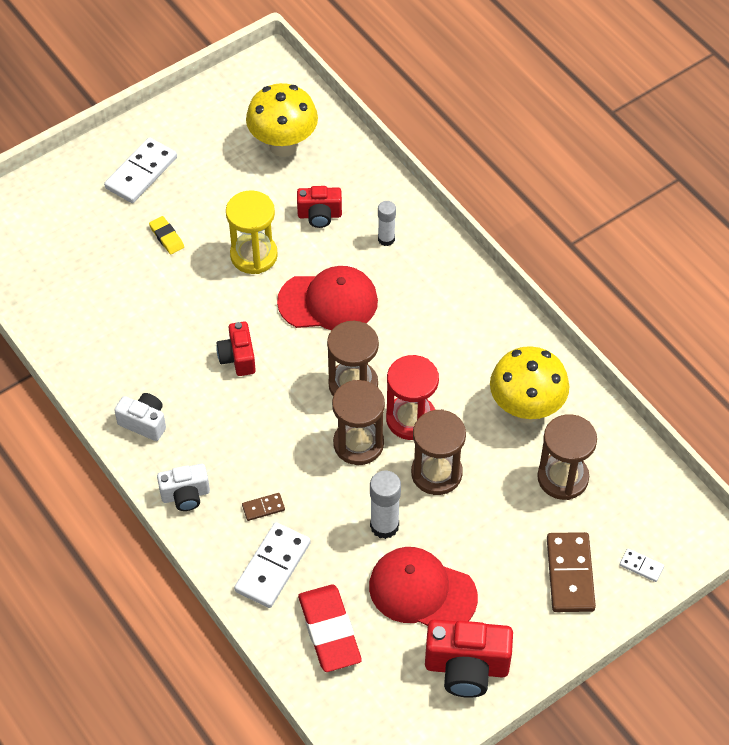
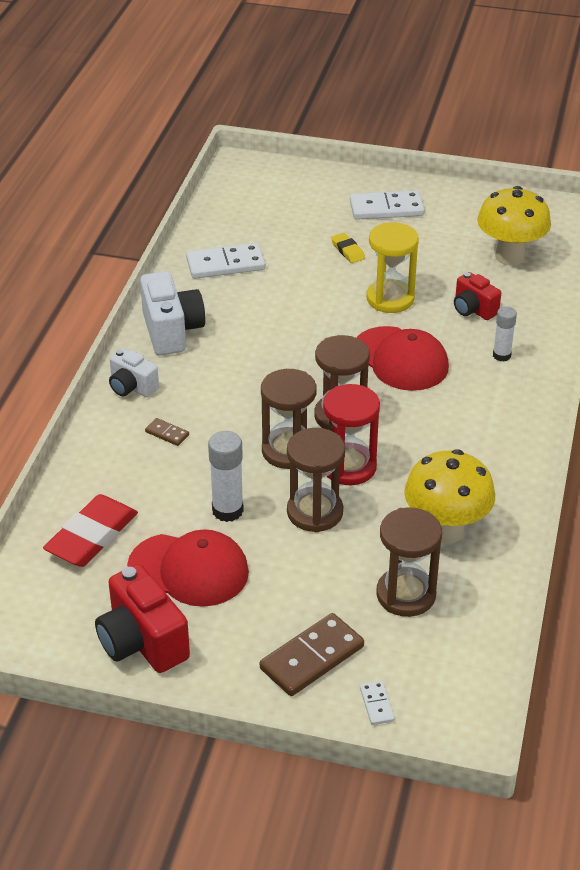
camera: 50 degrees right, 15 degrees down
white camera [114,393,166,441] -> white camera [140,271,205,355], size x1.63
yellow eraser [149,216,184,255] -> yellow eraser turned 45 degrees counterclockwise [331,233,365,263]
red camera [216,322,256,376] -> none
white domino [234,522,311,608] -> white domino moved to [186,243,266,279]
red cap [369,547,478,626] -> red cap turned 120 degrees clockwise [127,529,249,607]

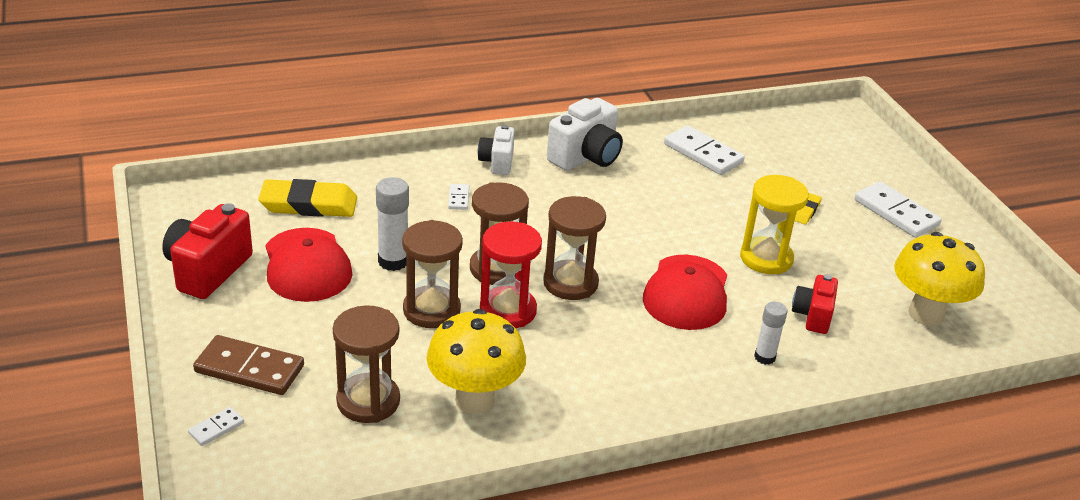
camera: 55 degrees right, 5 degrees down
red eraser [43,494,138,567] -> yellow eraser [258,179,357,217]
brown domino [145,418,189,446] -> white domino [448,184,469,210]

